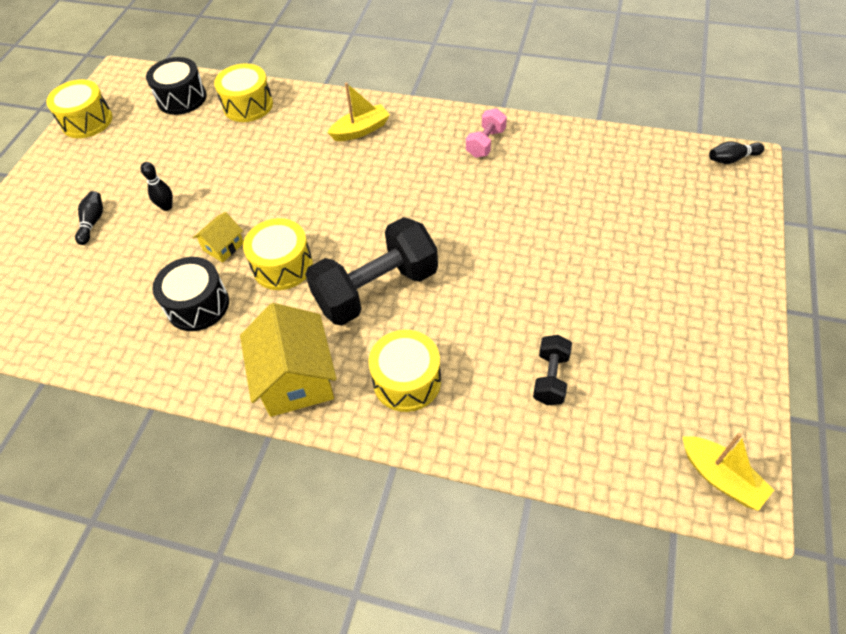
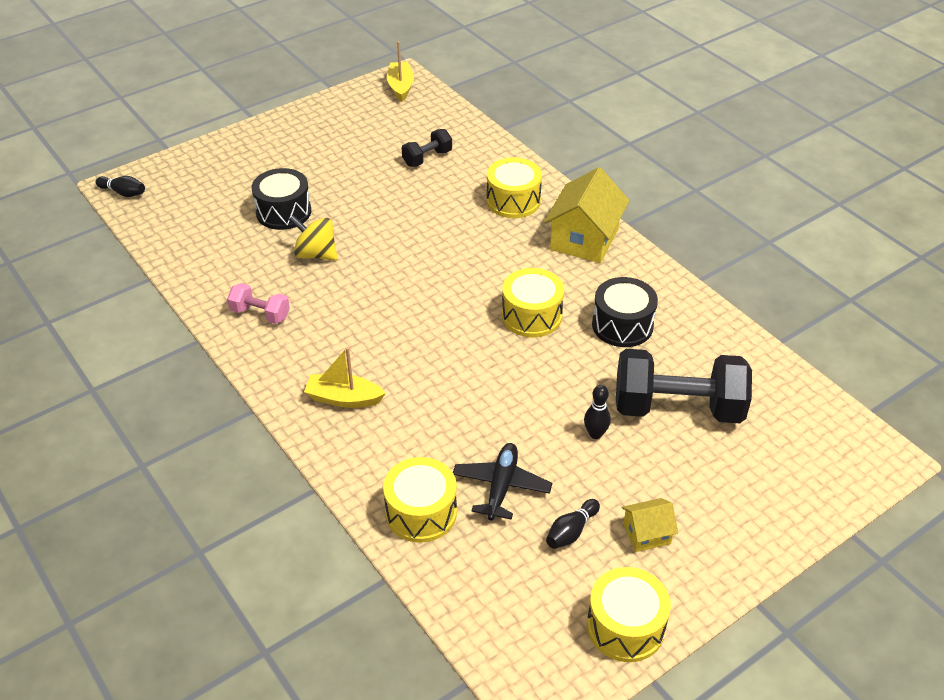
camera: 145 degrees left, 10 degrees down
black bowling pin [75,191,103,245] -> black bowling pin moved to [546,499,600,549]
black drum [146,57,207,115] -> black drum moved to [252,168,311,230]
yellow house [193,212,244,263] -> yellow house moved to [622,498,678,552]
black dumbbell [305,217,438,326] -> black dumbbell moved to [616,349,752,423]
pink dumbbell [466,108,507,158] -> pink dumbbell turned 45 degrees clockwise [227,283,290,324]
none -> yellow spinning top [289,215,338,260]
none -> black plane [453,443,552,521]

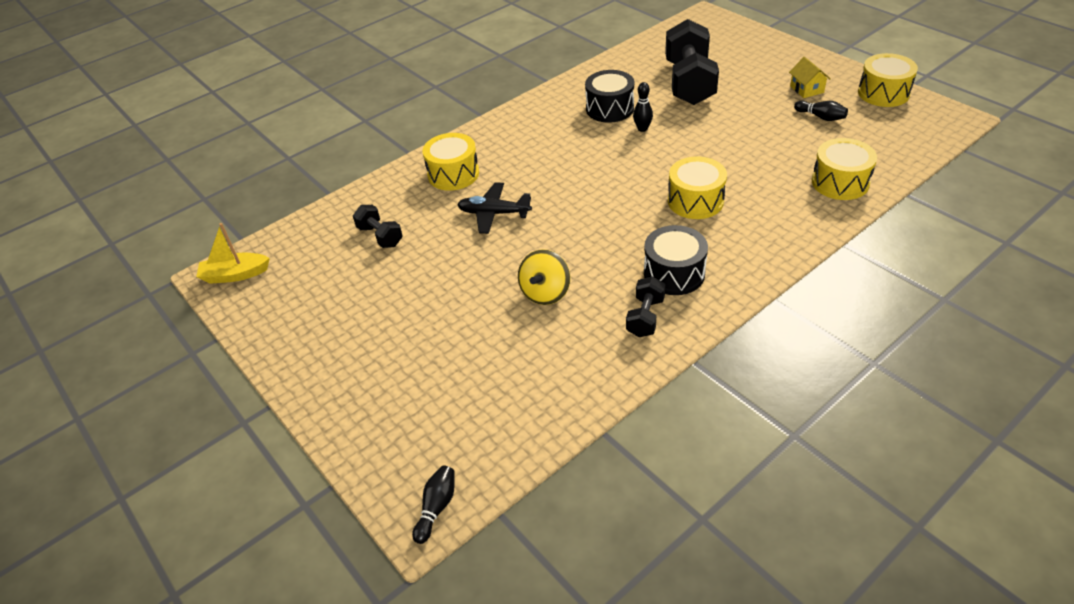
camera: 90 degrees left, 0 degrees up
pink dumbbell [227,283,290,324] -> black dumbbell [626,276,665,337]
black drum [252,168,311,230] -> black drum moved to [644,225,708,295]
yellow boat [304,347,386,408] -> none
black plane [453,443,552,521] -> black plane moved to [457,182,532,234]
yellow drum [502,268,564,337] -> yellow drum moved to [668,157,727,219]
yellow house [544,167,630,263] -> none
black bowling pin [584,385,611,439] -> black bowling pin moved to [633,82,653,132]

